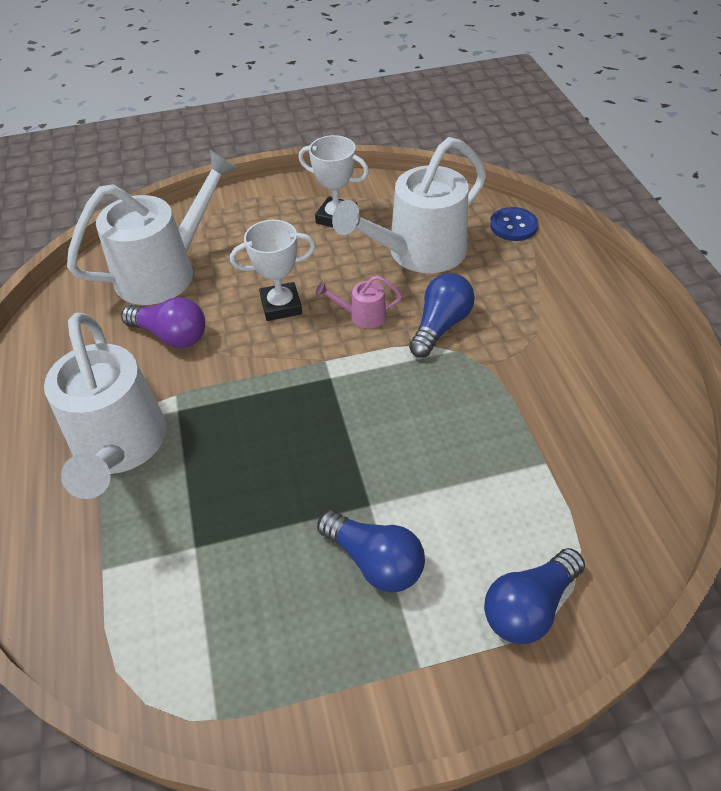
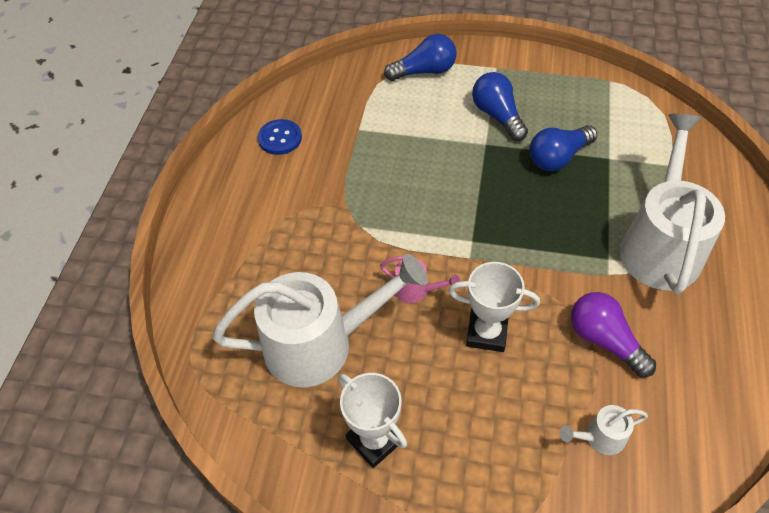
camera: 155 degrees left, 5 degrees up
white watering can [67,150,238,305] -> white watering can [560,405,648,455], size x0.42
blue light bulb [409,273,475,358] -> blue light bulb moved to [529,125,597,171]
blue button [490,207,538,241] -> blue button moved to [258,119,302,155]

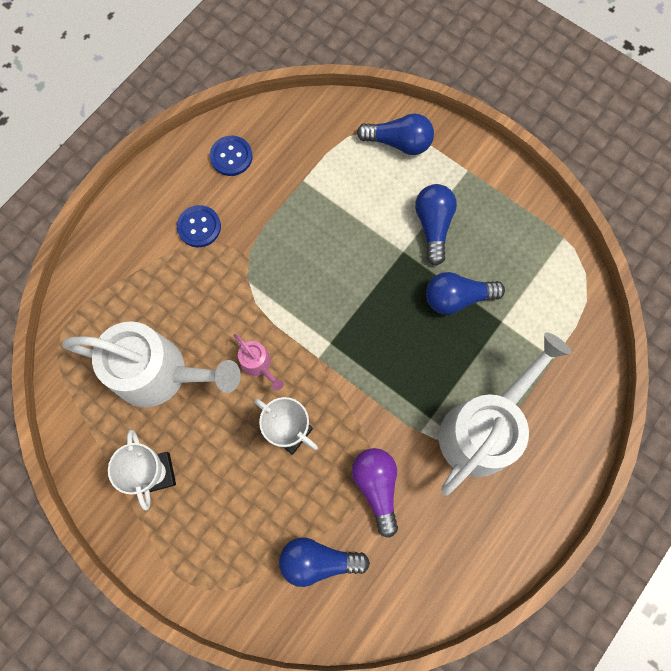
camera: 25 degrees right, 20 degrees up
white watering can [560,405,648,455] -> blue light bulb [279,537,370,587]
none -> blue button [177,205,221,247]

